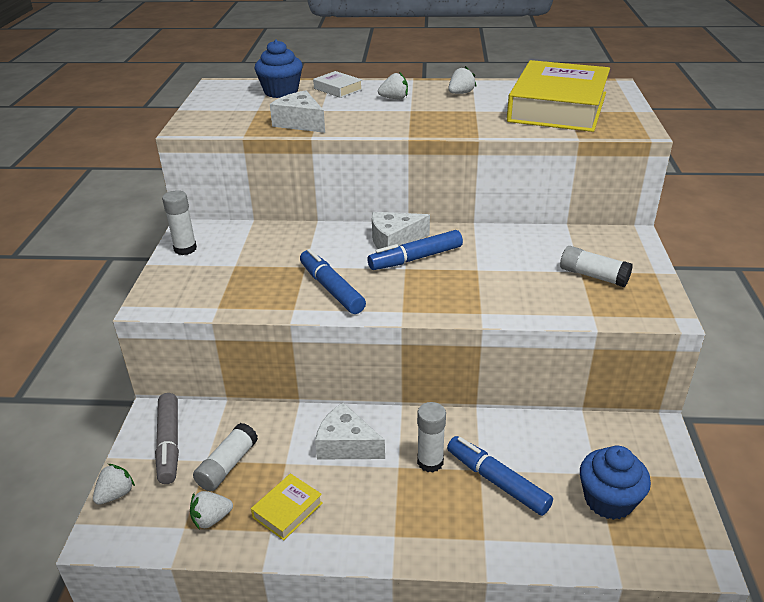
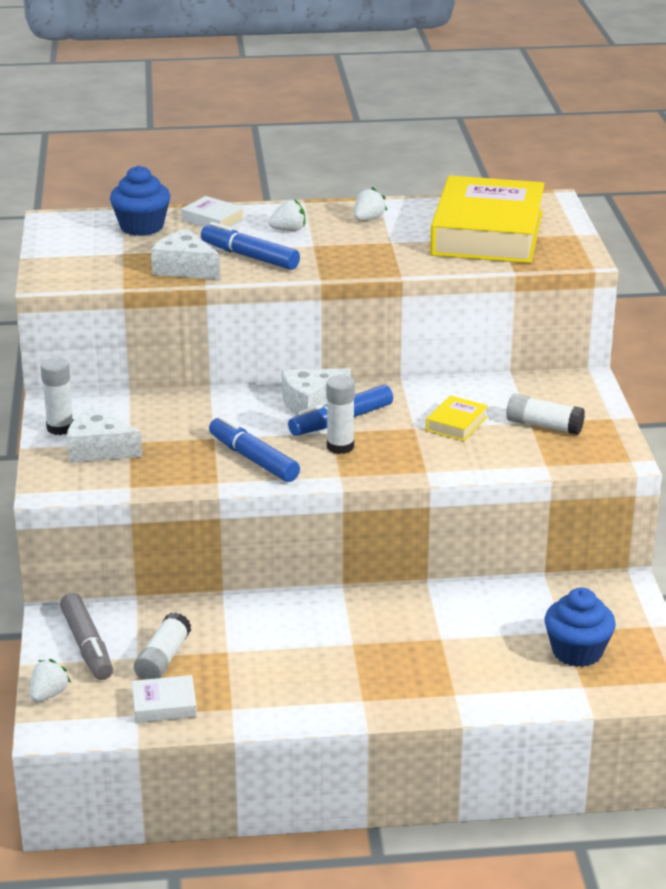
camera: 10 degrees left, 5 degrees down
white strawberry [190,491,233,530] -> white book [132,675,197,723]
yellow book [251,473,323,540] -> yellow book moved to [426,395,488,441]
white cheese [315,402,385,460] -> white cheese moved to [67,407,142,463]
white glue stick [417,402,446,473] -> white glue stick moved to [326,375,355,454]
blue marker [447,436,553,516] -> blue marker moved to [201,222,300,270]

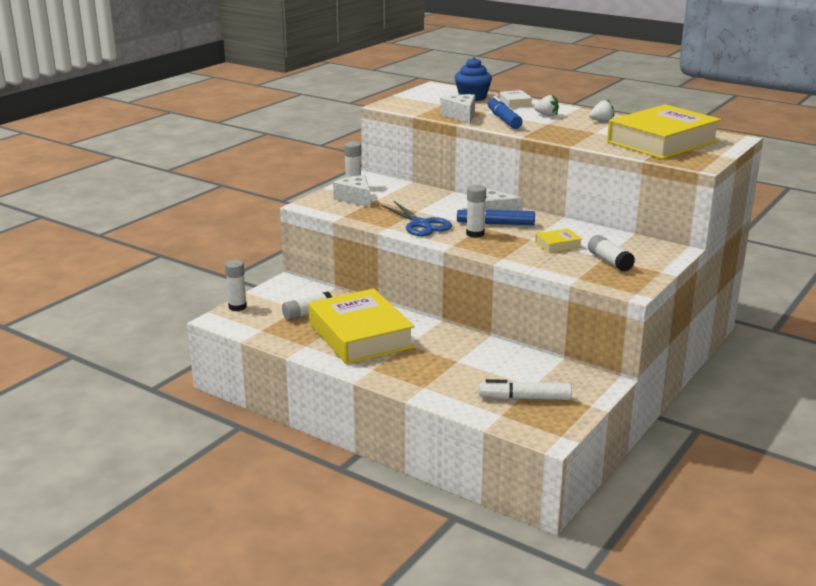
camera: 40 degrees right, 5 degrees down
white strawberry [30,659,71,702] -> white glue stick [225,260,247,311]
grey marker [60,593,113,680] -> none
white book [132,675,197,723] -> none
blue marker [209,416,300,482] -> blue scissors [381,201,452,236]
blue cupcake [544,588,616,667] -> white marker [479,379,572,400]
none -> yellow book [308,288,415,364]

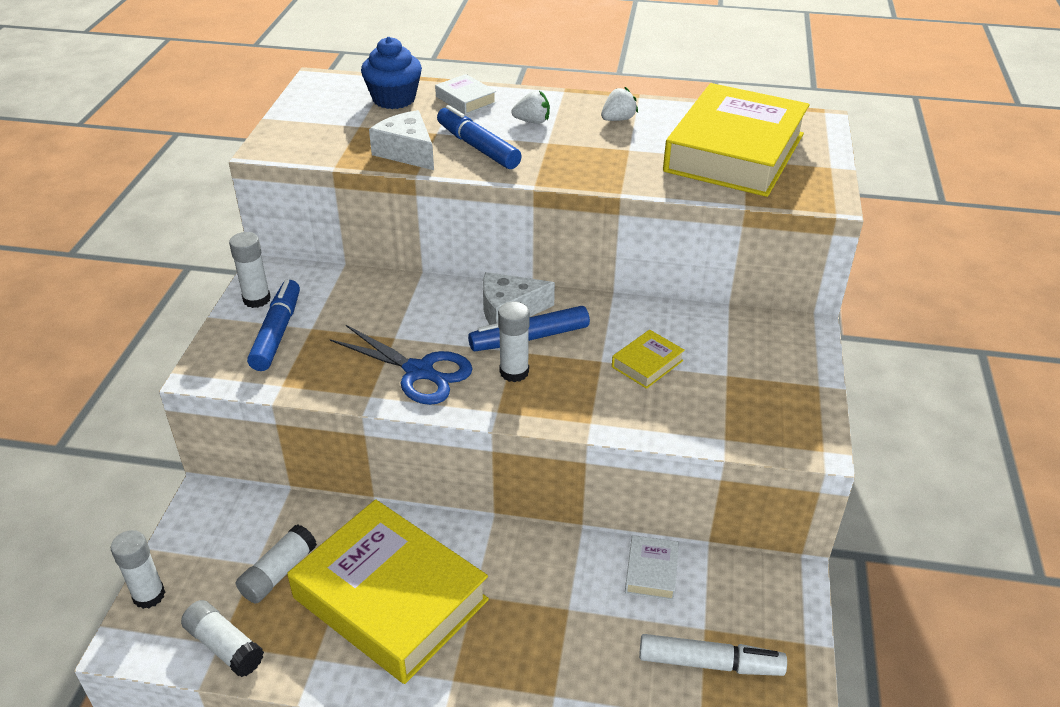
camera: 25 degrees left, 15 degrees up
white cheese [333,175,370,207] -> blue marker [247,280,300,371]
white marker [479,379,572,400] -> white marker turned 150 degrees counterclockwise [639,634,787,676]
white glue stick [588,235,635,271] -> white glue stick moved to [181,600,264,677]
none -> white book [625,535,679,600]

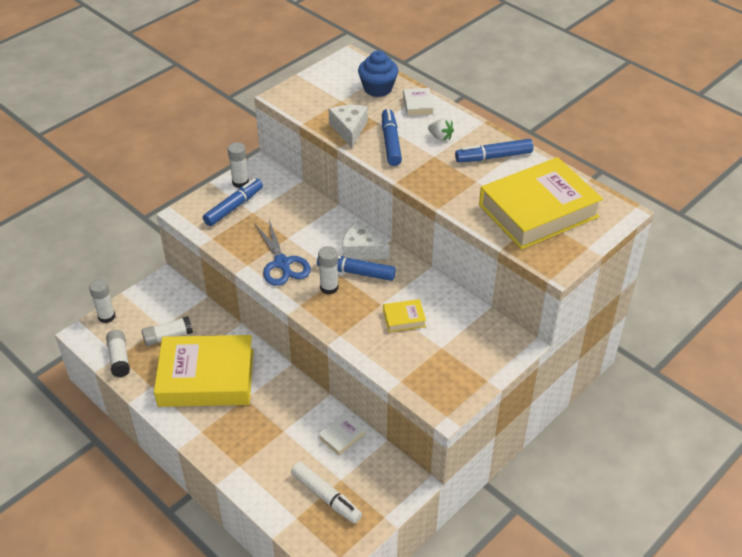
camera: 35 degrees right, 5 degrees up
yellow book [287,499,489,684] -> yellow book turned 75 degrees counterclockwise [154,335,254,407]
white strawberry [601,87,638,121] -> blue marker [455,139,533,162]

